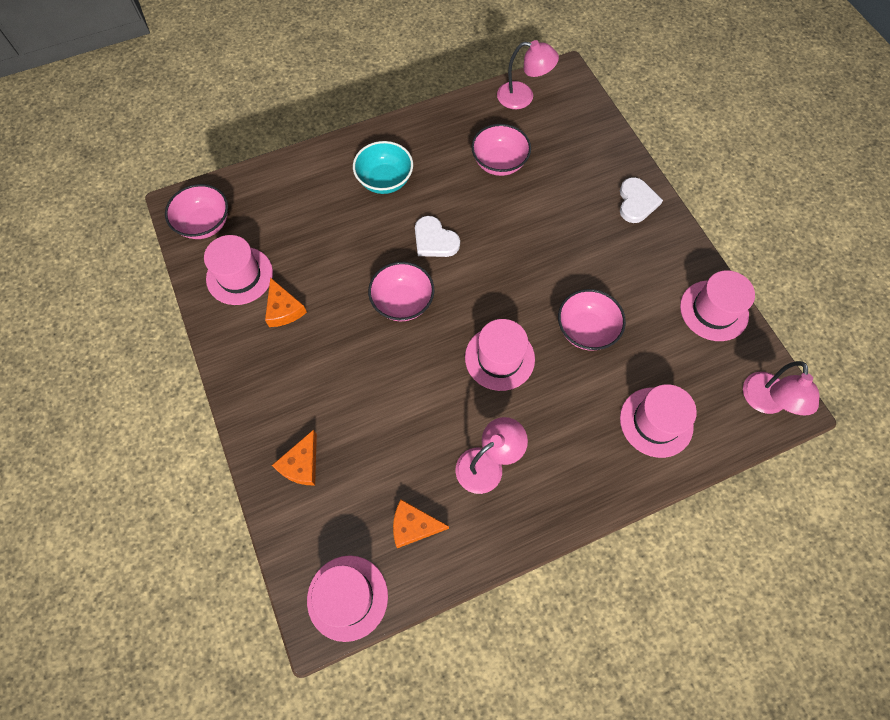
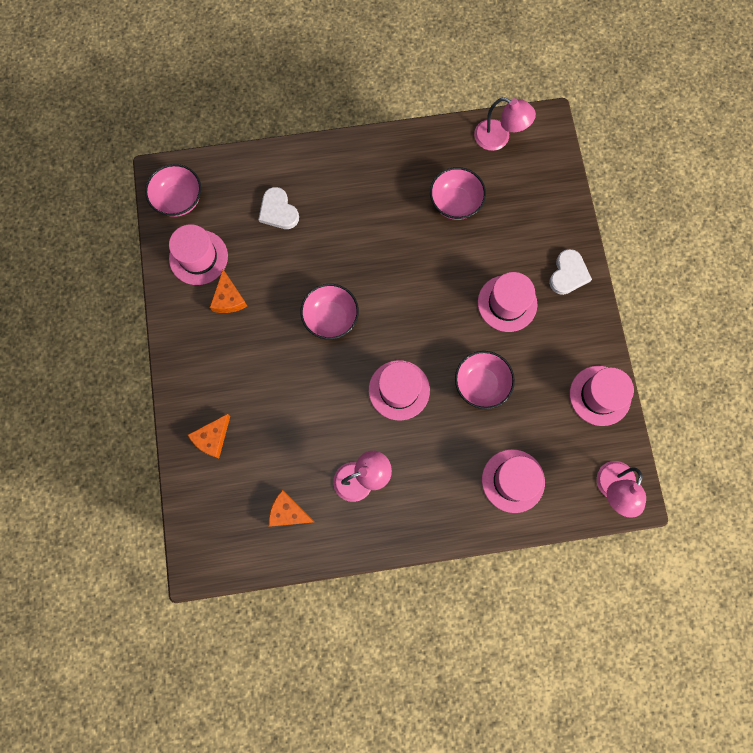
camera: 15 degrees right, 10 degrees up
pink hat [307,555,388,642] -> pink hat moved to [478,272,537,332]
turquoise bowl [353,141,413,194] -> none
white heart [415,216,460,257] -> white heart moved to [258,187,299,229]

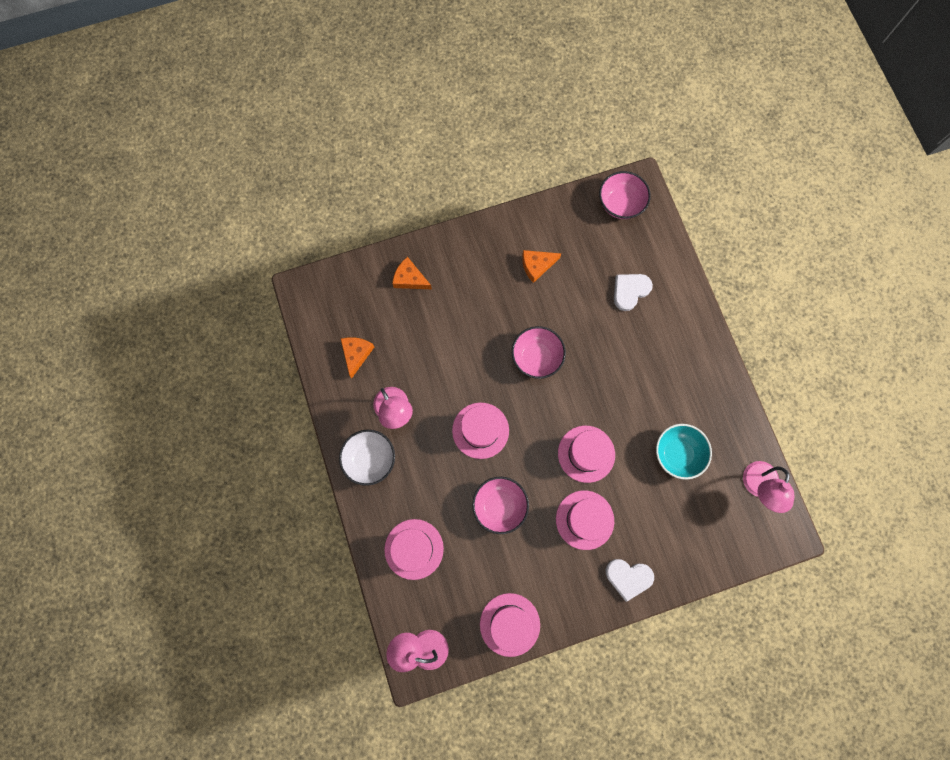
camera: 80 degrees right, 0 degrees up
pink hat [169,224,228,285] -> pink hat moved to [558,426,615,483]
pink bowl [430,167,486,220] -> turquoise bowl [656,424,712,480]
none -> white bowl [339,430,395,486]

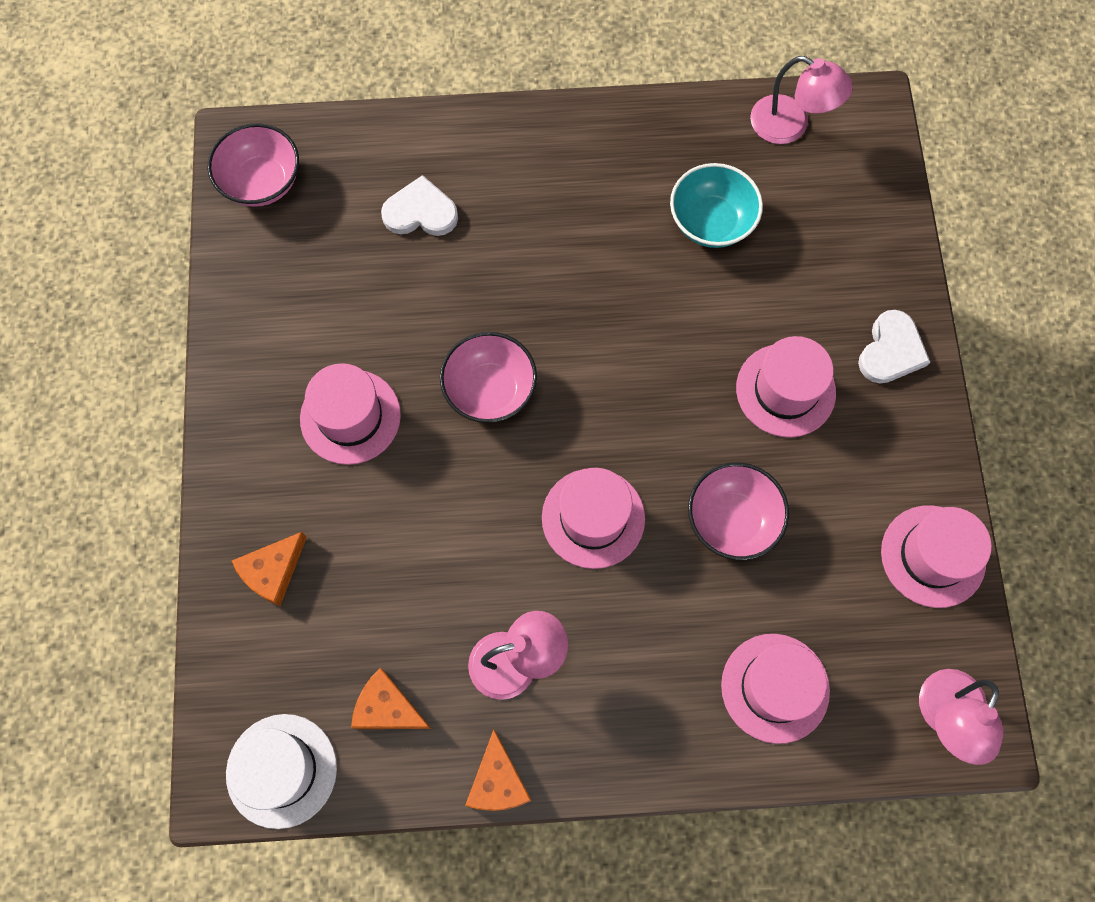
camera: 75 degrees left, 5 degrees down
white bowl [339,430,395,486] -> none
orange cheese [522,250,561,283] -> orange cheese moved to [465,729,532,811]
pink hat [558,426,615,483] -> pink hat moved to [300,363,401,465]
white heart [614,274,653,311] -> white heart turned 120 degrees clockwise [381,175,458,236]
none -> white hat [226,714,337,829]

